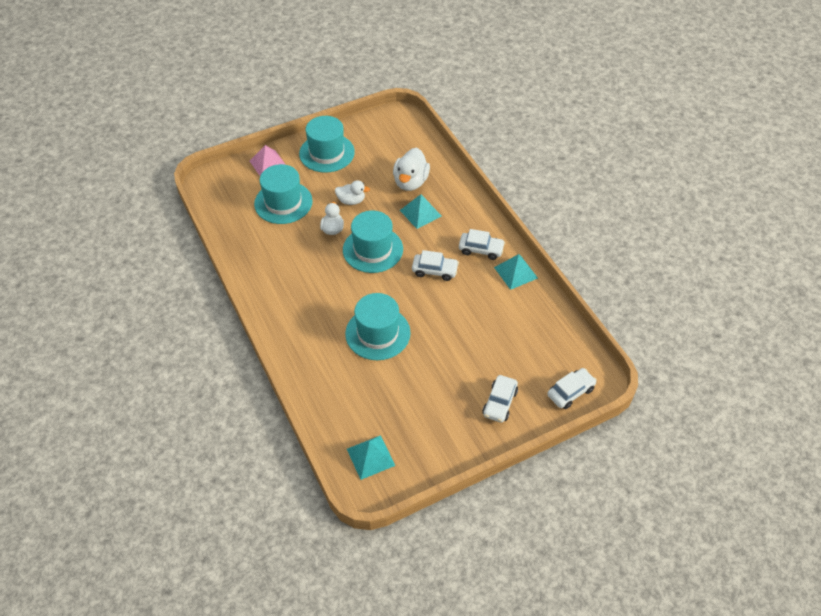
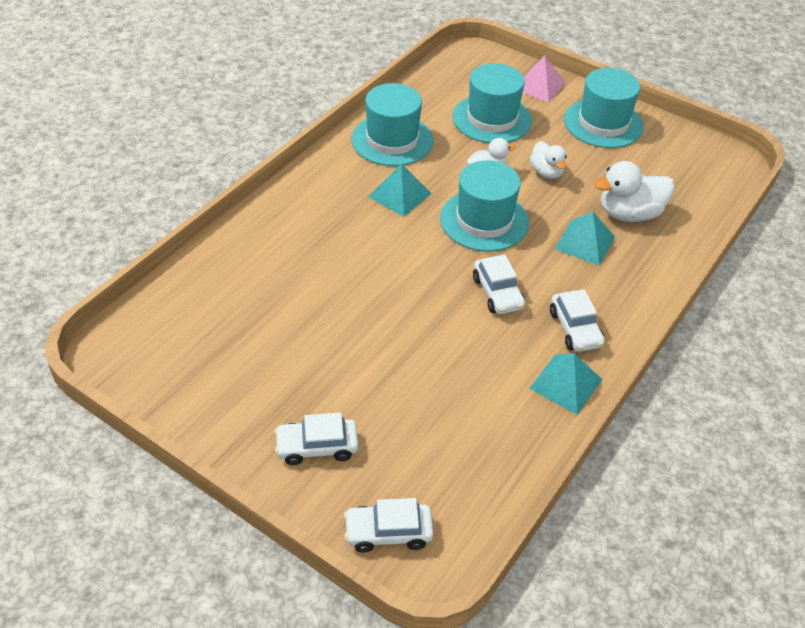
camera: 60 degrees right, 5 degrees down
turquoise hat [345,293,411,360] -> turquoise hat moved to [351,83,433,166]
turquoise pyramid [347,435,395,480] -> turquoise pyramid moved to [369,163,432,217]
white car [547,368,597,409] -> white car turned 150 degrees clockwise [344,498,433,553]

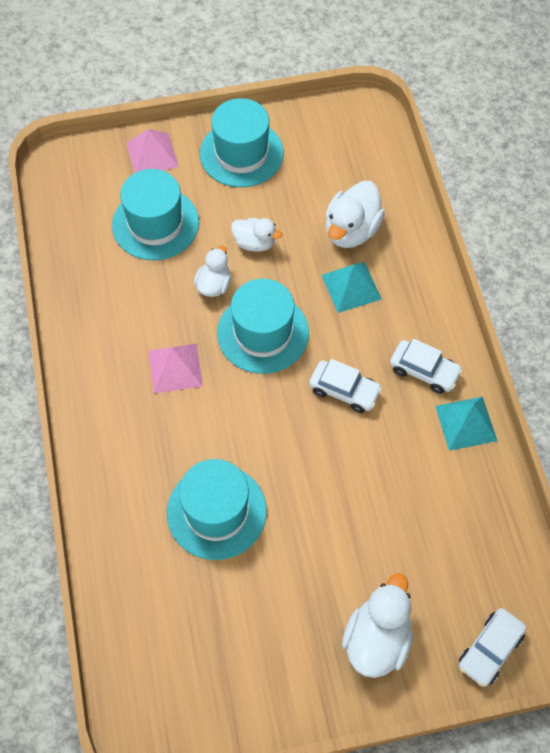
camera: 45 degrees left, 15 degrees up
white car [274,413,358,465] -> white duck [342,573,413,678]
turquoise hat [351,83,433,166] -> turquoise hat moved to [167,459,267,560]
turquoise pyramid [369,163,432,217] -> pink pyramid [149,344,203,393]

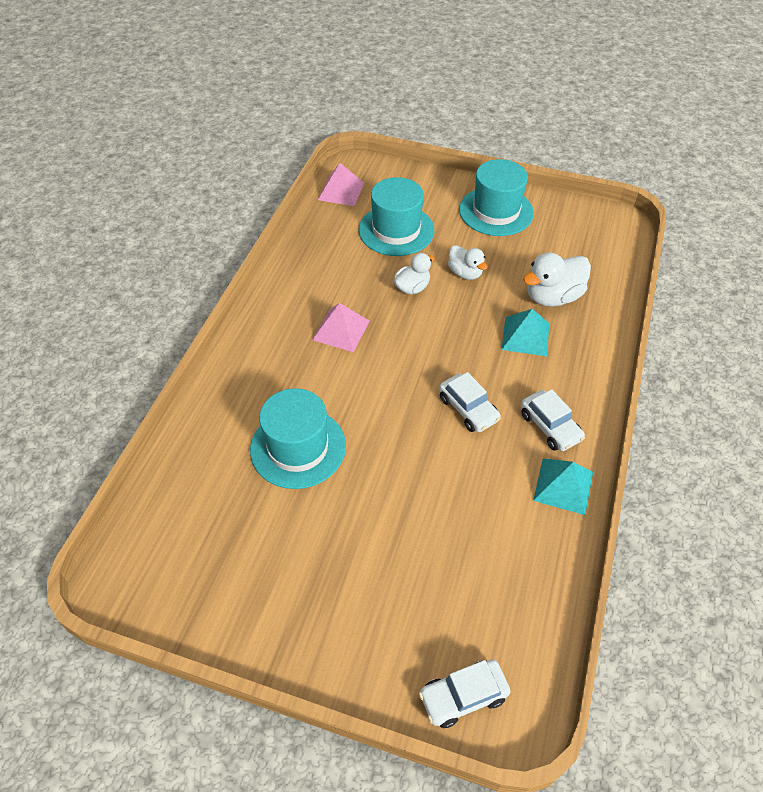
camera: 30 degrees right, 10 degrees down
pink pyramid [126,129,179,173] -> pink pyramid moved to [318,163,364,206]
turquoise hat [217,279,309,374] -> none
white duck [342,573,413,678] -> none

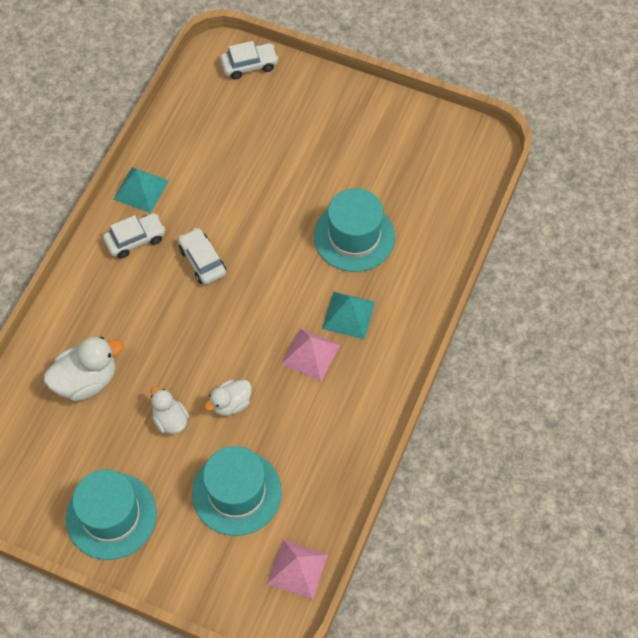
camera: 175 degrees left, 10 degrees up
turquoise pyramid [502,309,549,356] -> turquoise pyramid moved to [322,292,375,340]
white car [521,389,585,451] -> white car turned 90 degrees clockwise [103,213,166,259]

